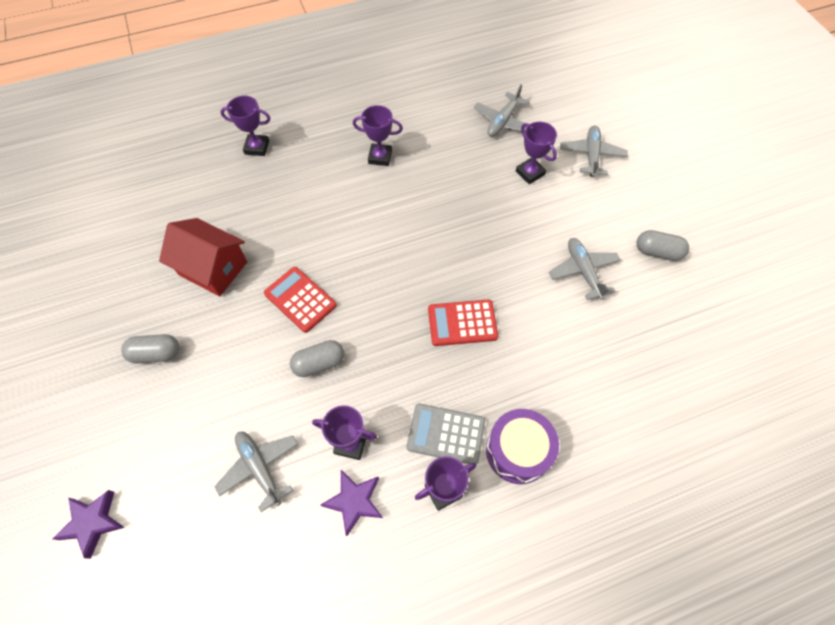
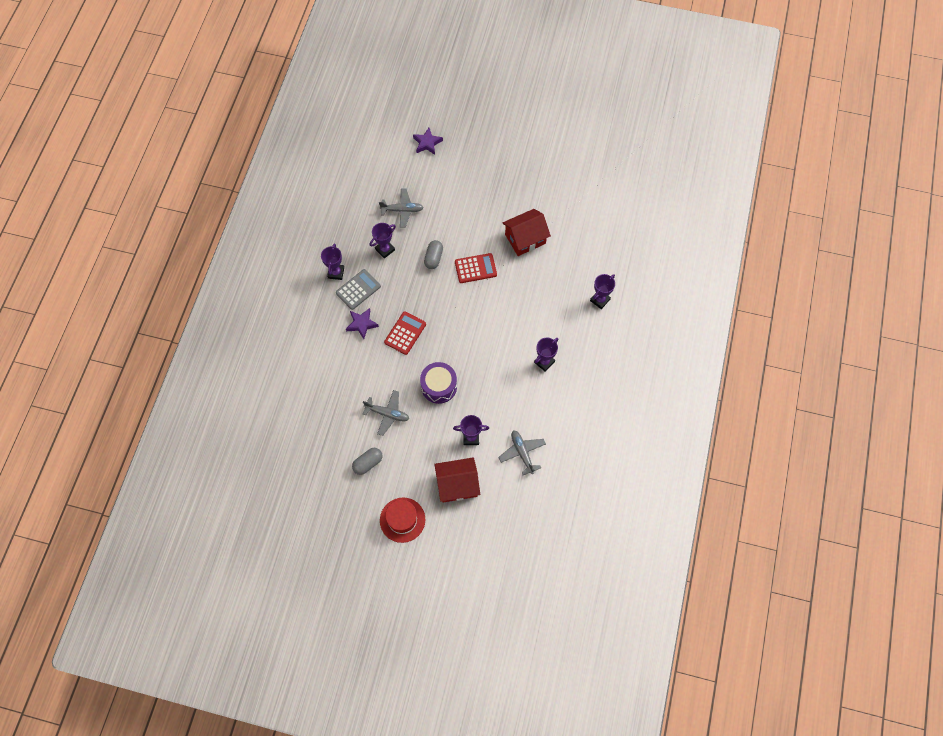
camera: 125 degrees right, 5 degrees up
grey capsule [121,334,180,363] -> none
purple star [321,470,383,536] -> purple star moved to [346,308,379,339]
purple drum [486,409,559,484] -> purple drum moved to [420,362,457,404]
grey plane [560,126,627,177] -> red house [434,457,480,502]
none -> red hat [380,498,425,543]

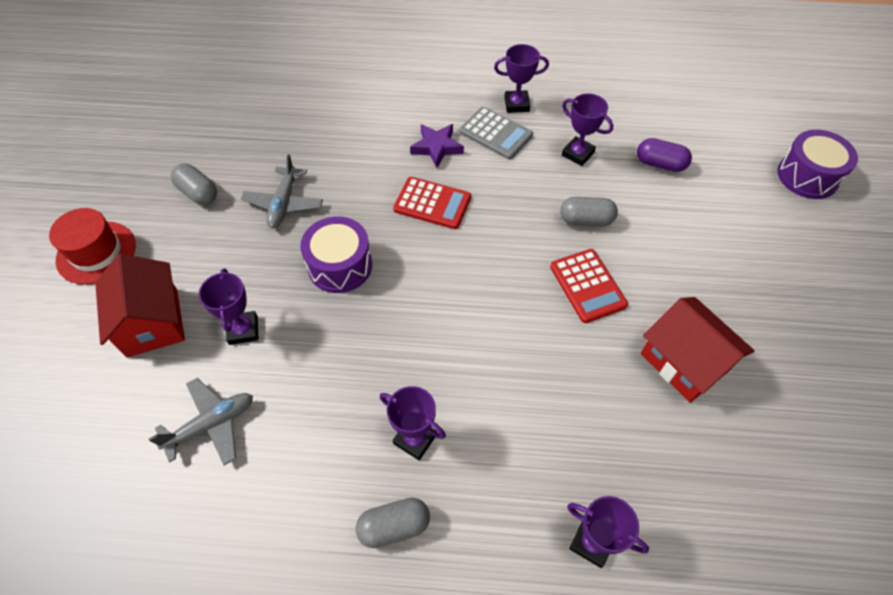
camera: 80 degrees right, 10 degrees down
grey plane [379,189,424,228] -> purple capsule [637,138,692,172]
purple star [413,128,443,155] -> purple drum [777,130,858,199]
none -> grey capsule [356,498,430,548]

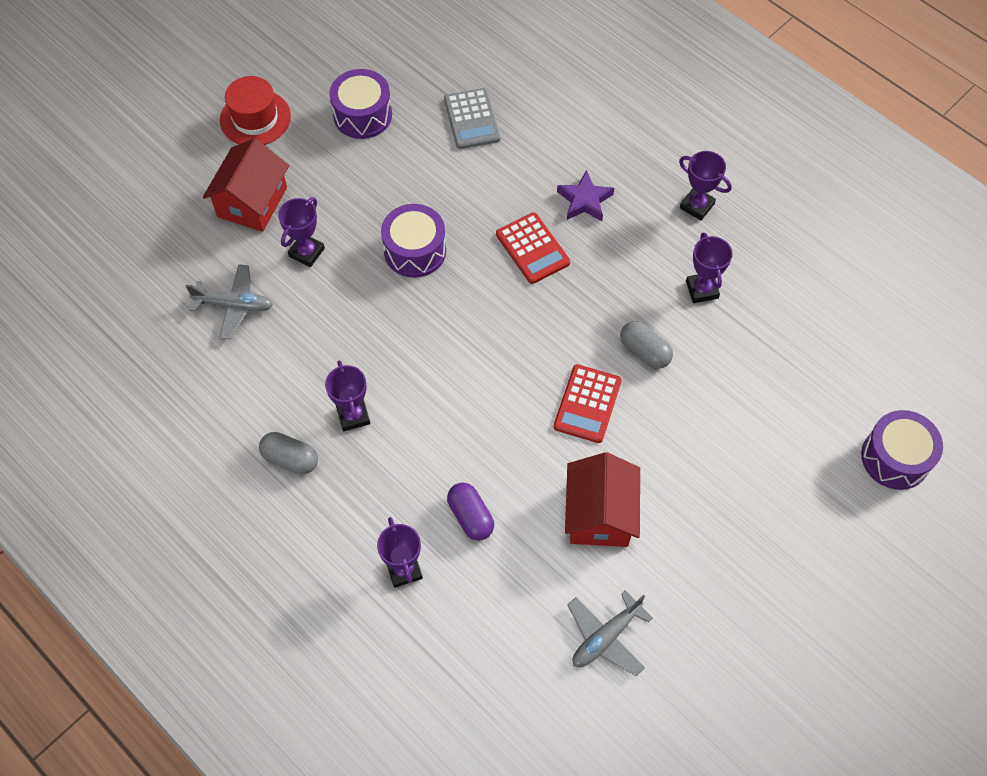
camera: 40 degrees right, 5 degrees up
grey capsule [171,164,217,205] -> purple drum [329,69,392,139]
grey plane [241,154,323,228] -> grey plane moved to [567,590,653,676]
grey calculator [459,107,533,159] -> grey calculator moved to [444,88,501,149]
purple capsule [637,138,692,172] -> purple capsule moved to [447,483,494,541]

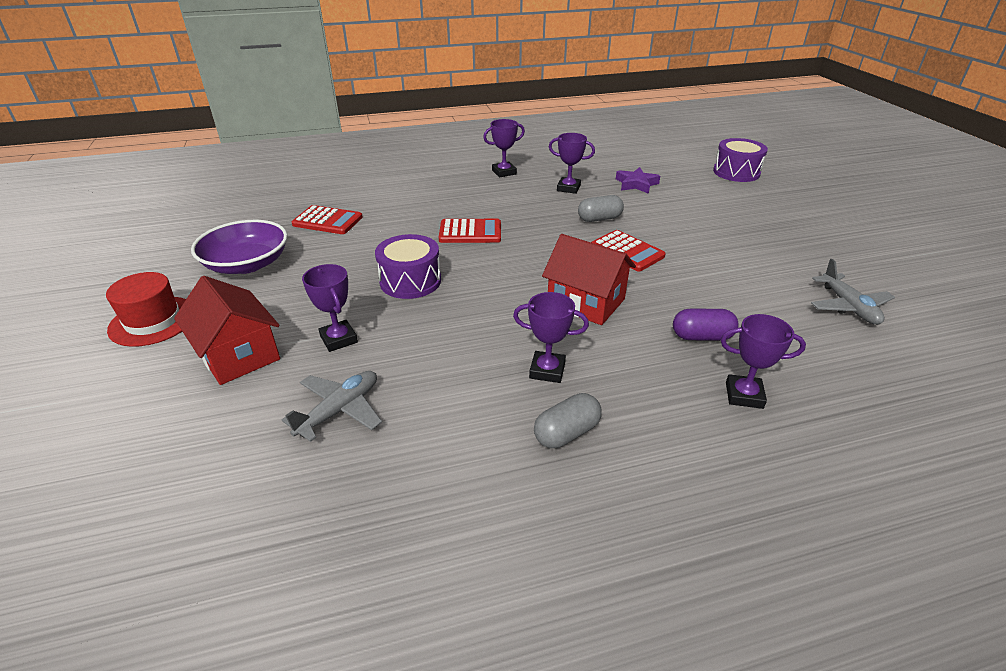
camera: 60 degrees left, 25 degrees down
purple drum [329,69,392,139] -> purple bowl [191,220,287,274]
grey calculator [444,88,501,149] -> red calculator [292,205,363,234]
purple star [557,170,614,221] -> purple star moved to [616,167,660,194]
red house [565,452,640,547] -> red house moved to [542,234,636,325]

